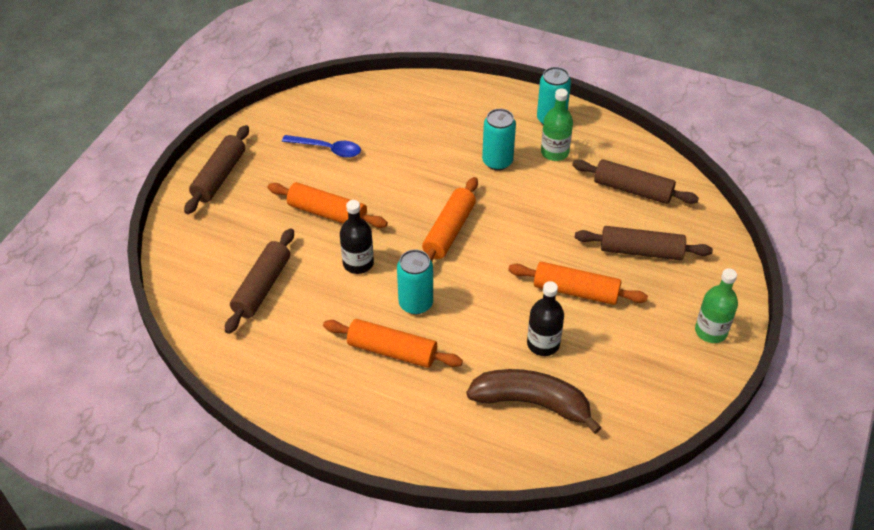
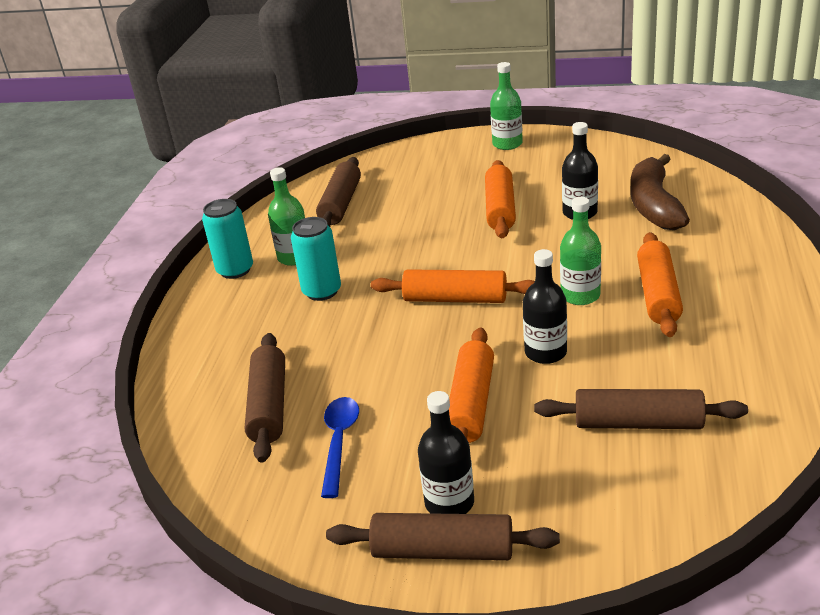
camera: 100 degrees left, 15 degrees down
turquoise can [397,250,433,314] -> green bottle [560,197,601,305]
brown rolling pin [575,226,713,260] -> brown rolling pin moved to [245,333,285,463]
none -> black bottle [418,391,474,514]

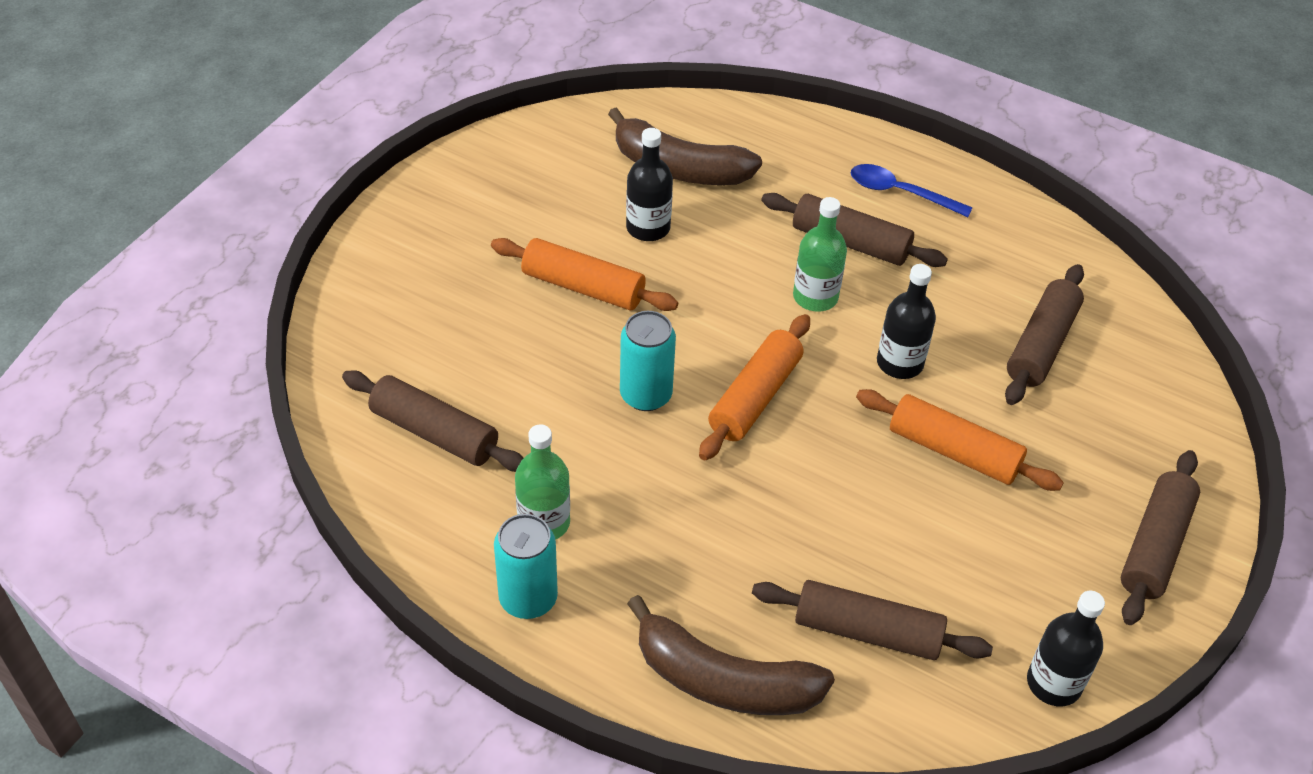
camera: 75 degrees left, 15 degrees up
turquoise can [291,217,341,301] -> turquoise can moved to [620,311,676,411]
blue spoon [321,397,359,498] -> blue spoon moved to [851,164,973,217]
black bottle [418,391,474,514] -> black bottle moved to [1027,591,1105,706]
green bottle [490,62,523,150] -> none
orange rolling pin [637,232,683,337] -> brown rolling pin [761,193,948,267]
none -> brown banana [627,595,835,715]

